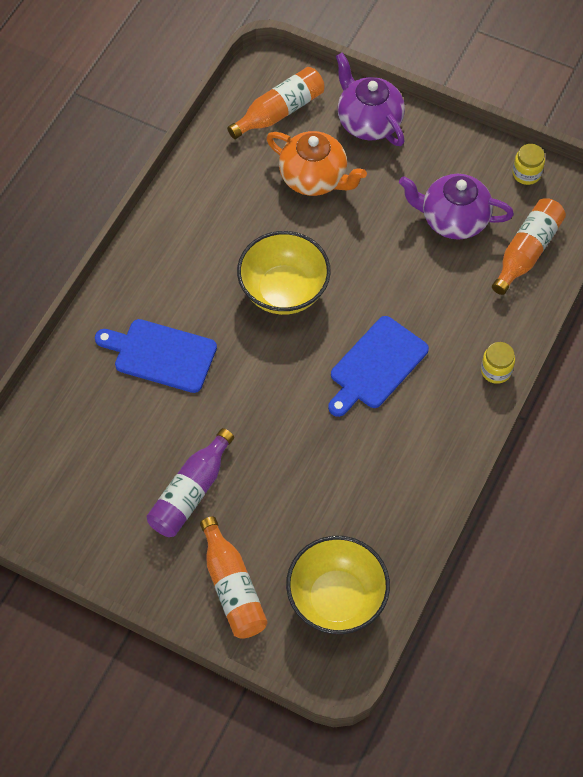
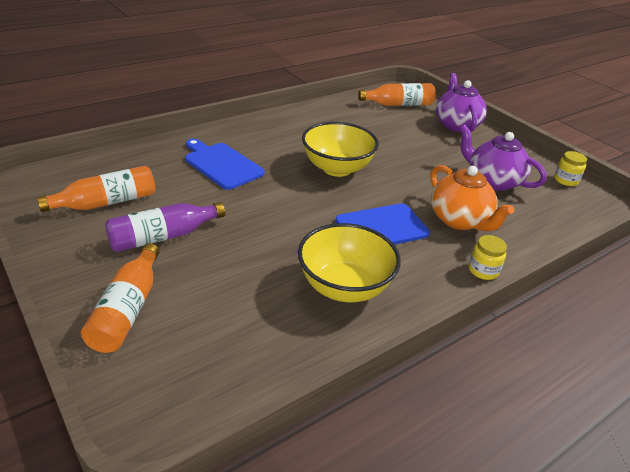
camera: 25 degrees right, 25 degrees down
orange teapot [266,131,367,196] -> orange teapot moved to [431,165,514,231]
yellow bowl [286,536,390,634] -> yellow bowl moved to [298,223,401,302]
orange bottle [492,198,566,295] -> orange bottle moved to [37,166,155,212]

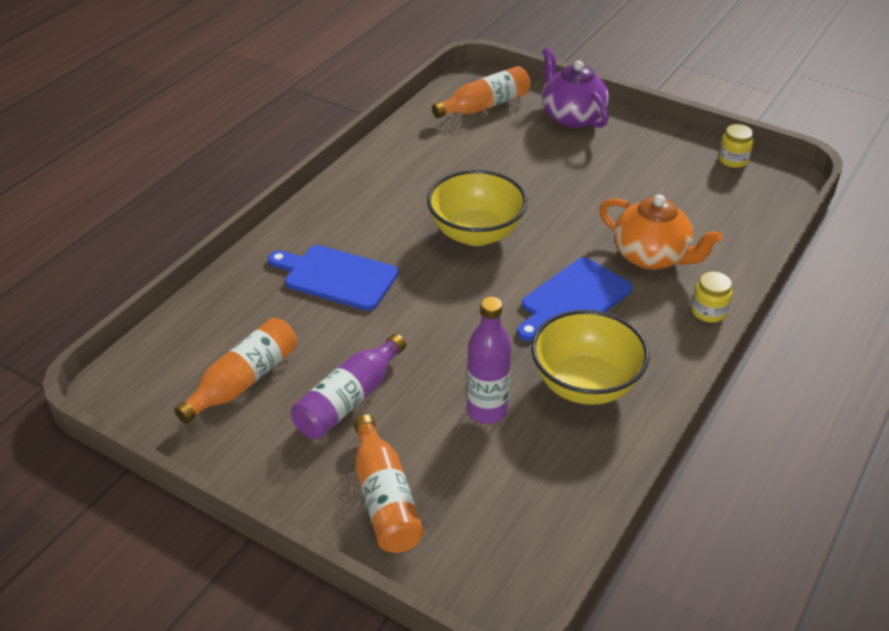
camera: 20 degrees left, 5 degrees up
purple teapot [459,125,547,191] -> none
none -> purple bottle [467,297,511,424]

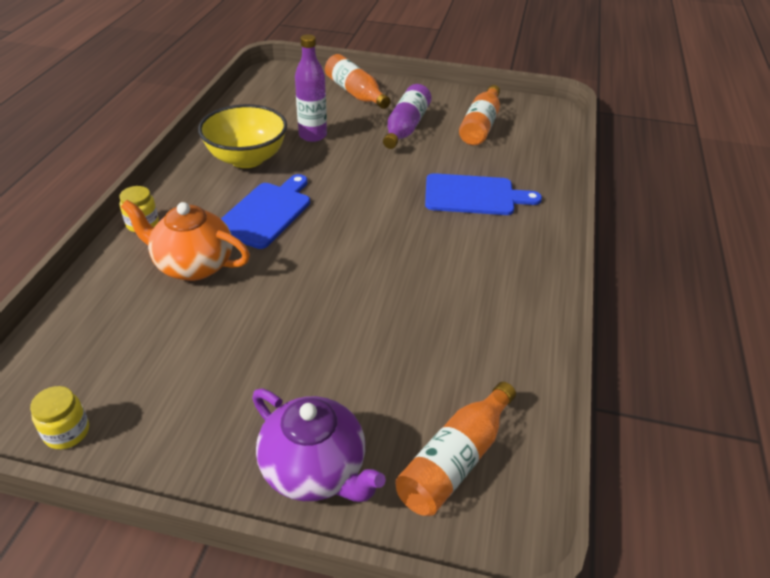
camera: 160 degrees right, 0 degrees up
yellow bowl [427,170,527,246] -> none

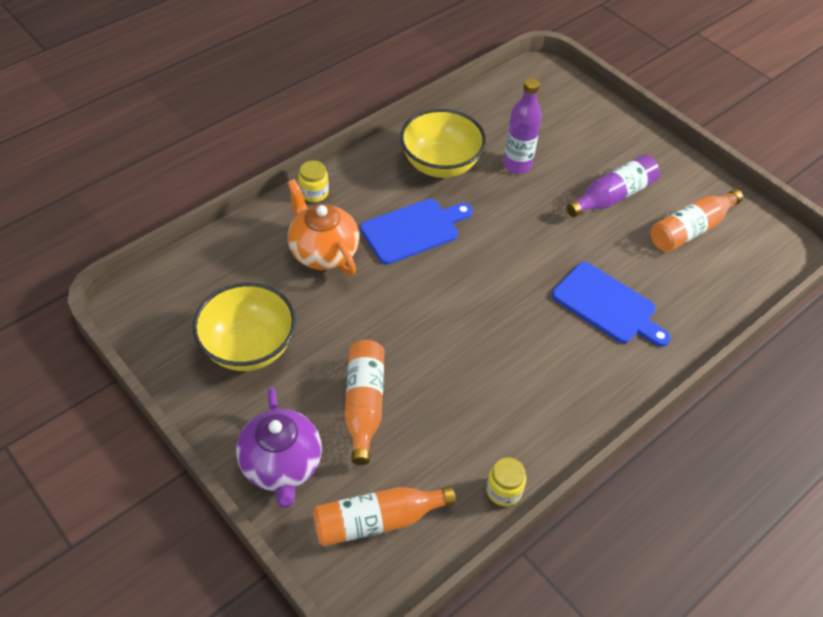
camera: 35 degrees right, 10 degrees up
yellow jar [30,386,89,449] -> yellow jar moved to [486,457,526,506]
orange bottle [325,54,390,109] -> orange bottle moved to [345,340,385,465]
none -> yellow bowl [193,283,296,371]

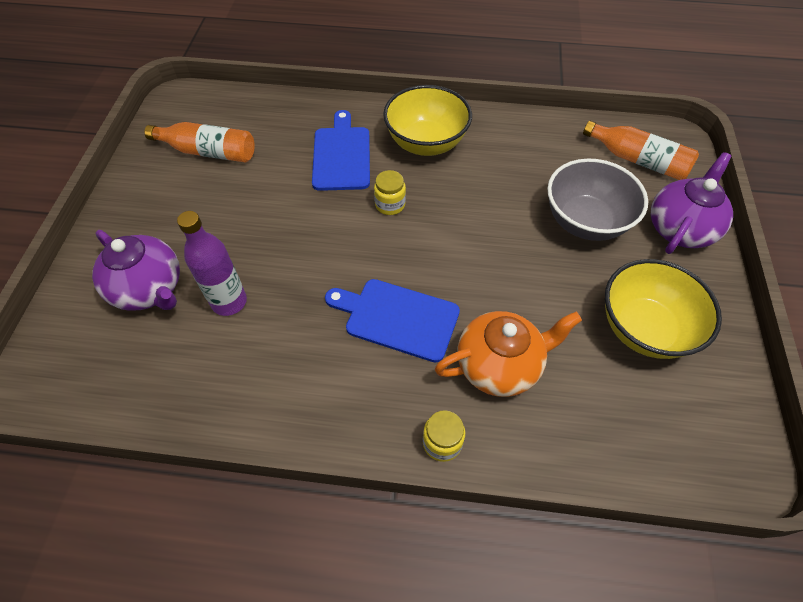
camera: 130 degrees left, 5 degrees up
orange teapot [287,179,359,276] -> orange teapot turned 120 degrees counterclockwise [435,311,582,397]
orange bottle [345,340,385,465] -> grey bowl [547,159,648,241]
yellow bowl [400,109,486,178] -> yellow bowl moved to [383,85,472,156]
yellow jar [486,457,526,506] -> yellow jar moved to [374,170,406,215]
purple bottle [566,154,660,217] -> none
none -> purple teapot [92,230,180,311]

